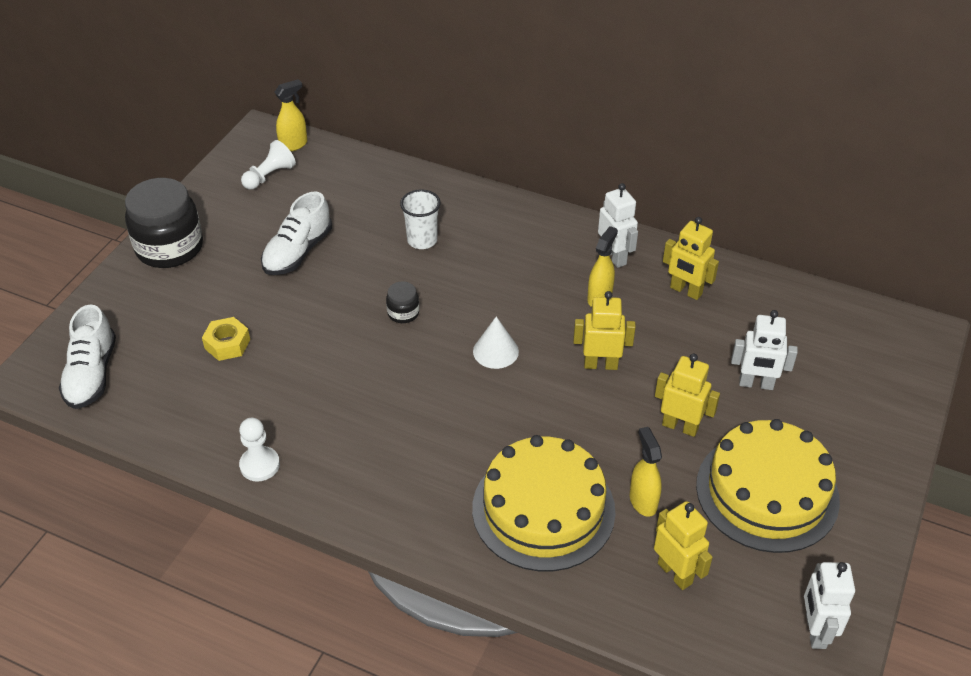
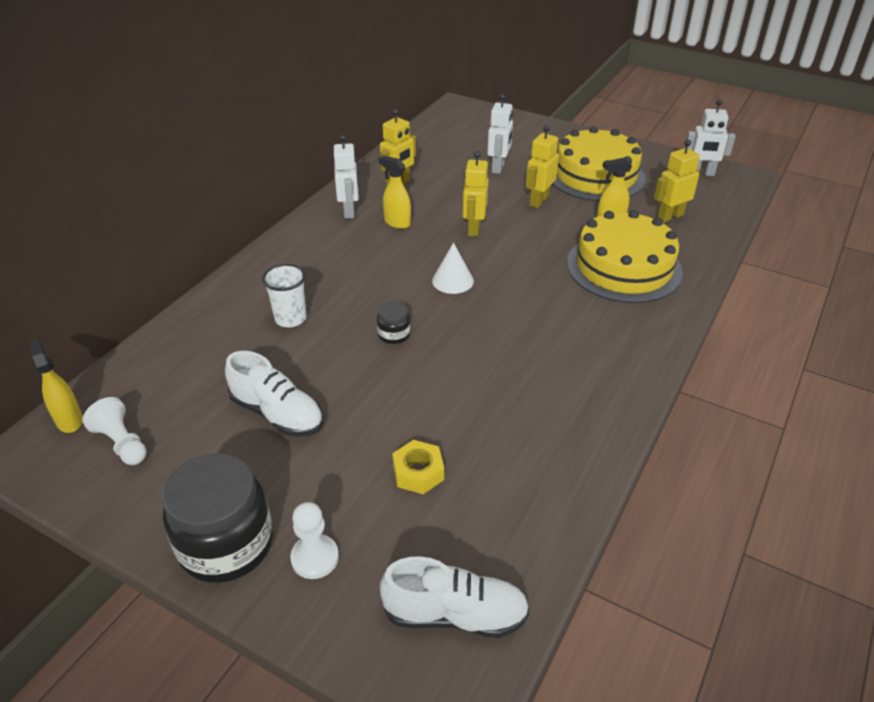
camera: 85 degrees left, 5 degrees down
white pawn [239,418,280,481] -> white pawn moved to [290,502,339,579]
white robot [598,183,638,268] -> white robot turned 105 degrees clockwise [334,135,359,219]

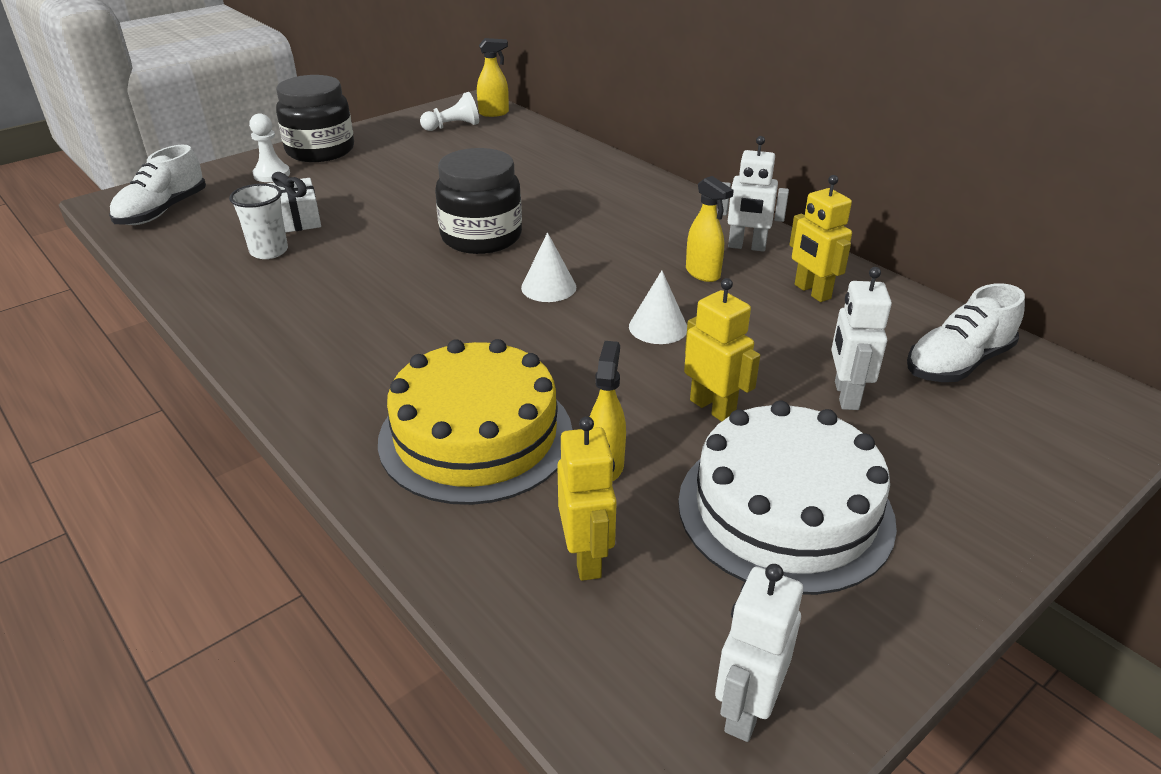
camera: 110 degrees right, 5 degrees down
white shoe [225,351,323,437] -> white shoe moved to [907,283,1025,382]
white cup [262,264,306,327] -> white cup moved to [229,184,288,259]
black jar [377,301,410,344] -> black jar [435,148,522,254], size x2.24
yellow spray bottle [379,156,411,229] -> yellow spray bottle turned 90 degrees clockwise [686,176,734,282]
yellow nut [392,440,444,494] -> white gift [267,172,321,233]
yellow robot [463,151,489,237] -> white cone [629,271,687,344]
white robot [487,94,513,174] -> white robot turned 60 degrees clockwise [831,267,892,410]
yellow cake [552,126,646,201] -> white cake [678,400,897,595]

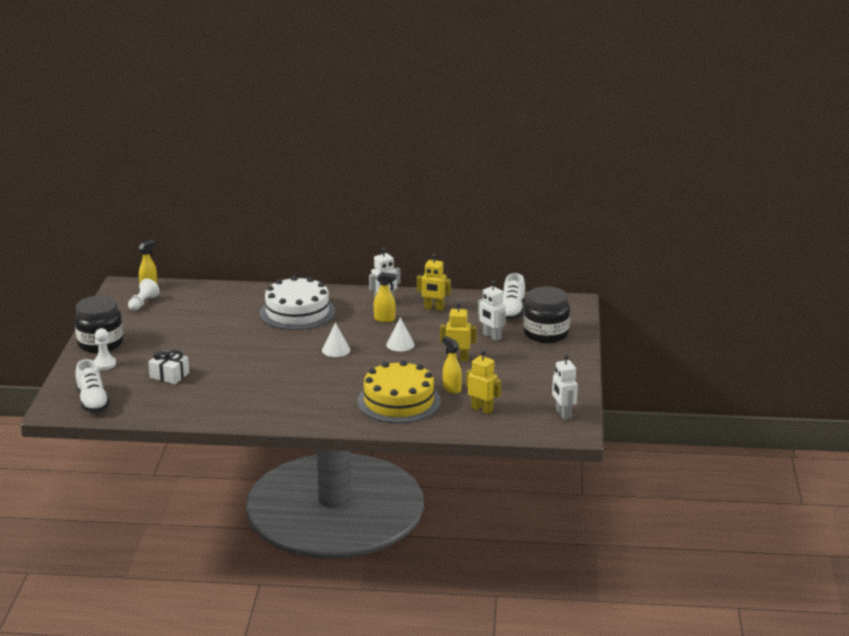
camera: 45 degrees left, 10 degrees down
white cup [229,184,288,259] -> none
black jar [435,148,522,254] -> black jar moved to [524,287,570,343]
white cake [678,400,897,595] -> white cake moved to [260,276,335,330]

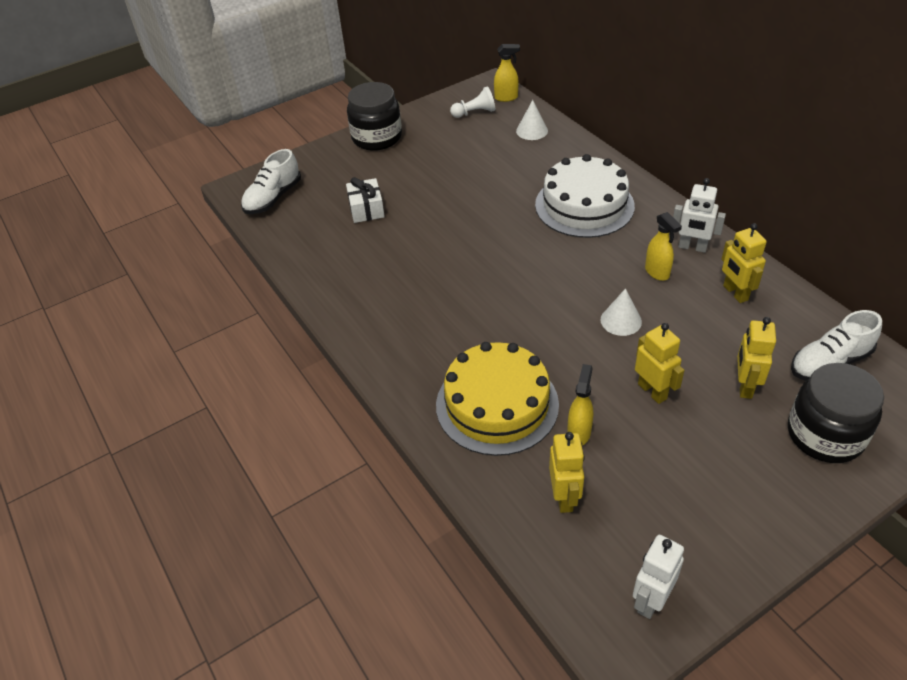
camera: 55 degrees right, 20 degrees up
white pawn [93,328,116,370] -> none
white cone [322,322,350,357] -> white cone moved to [516,100,548,140]
white robot [478,280,506,341] -> yellow robot [737,317,776,399]

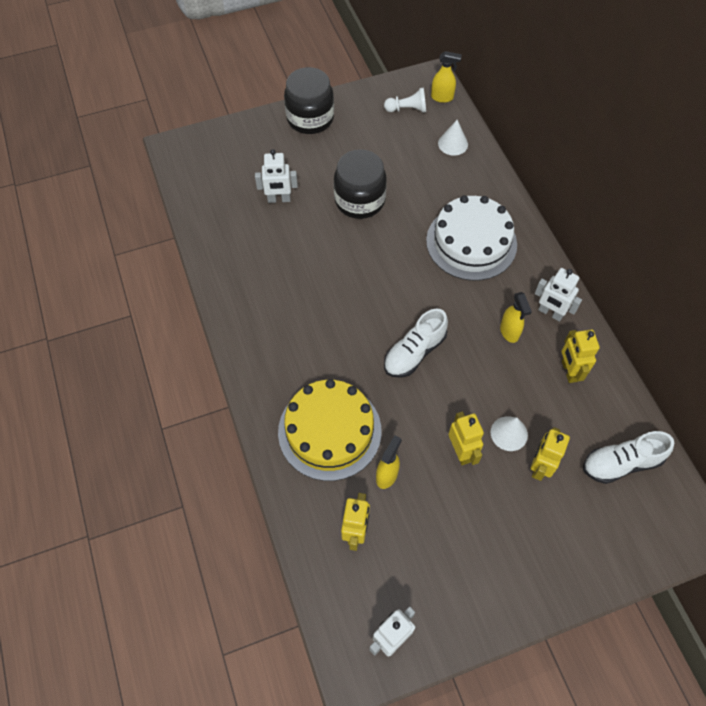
camera: 10 degrees right, 15 degrees up
white shoe [241,149,301,214] -> white shoe moved to [384,309,448,378]
white gift [346,177,385,223] -> white robot [255,149,298,203]
white cone [601,288,642,336] -> white cone moved to [491,417,528,451]
black jar [788,363,884,463] -> black jar moved to [334,149,387,219]

